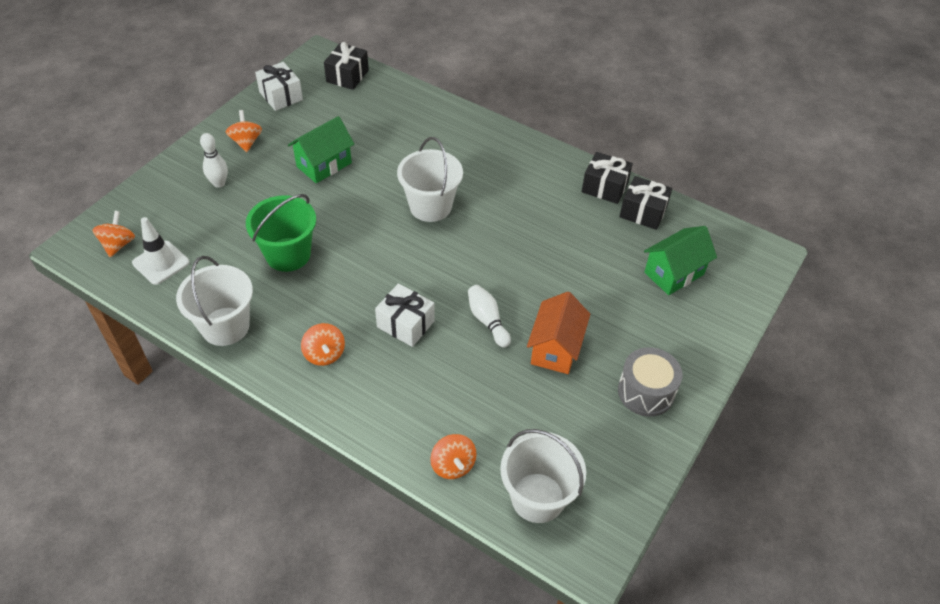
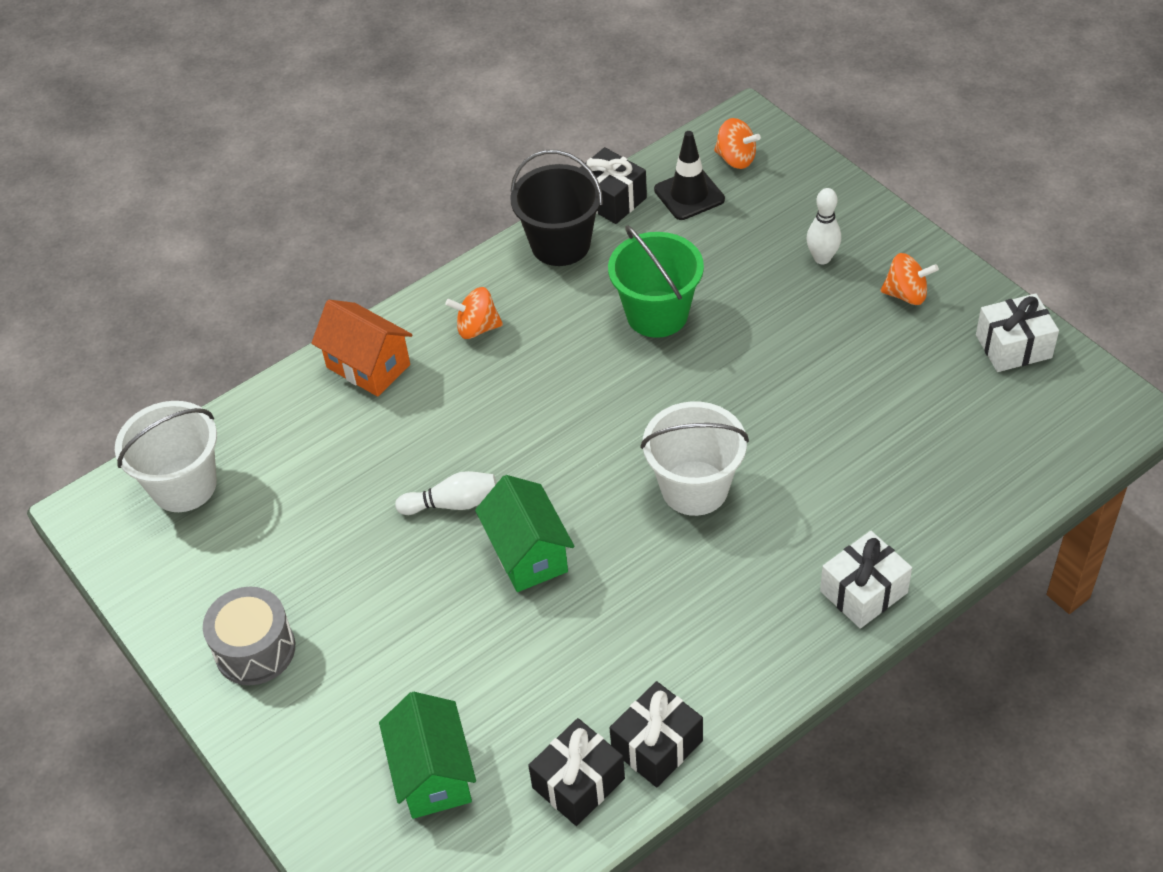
camera: 115 degrees right, 0 degrees up
white traffic cone [132,217,189,285] -> black traffic cone [654,131,725,220]
white bucket [176,256,253,346] -> black bucket [510,150,603,266]
green house [288,116,354,183] -> green house moved to [475,475,575,592]
black gift [324,42,369,90] -> black gift moved to [580,147,647,224]
white gift [375,283,435,347] -> white gift moved to [820,531,912,629]
orange spinning top [430,434,477,479] -> none
orange house [527,292,590,374] -> orange house moved to [311,300,413,397]

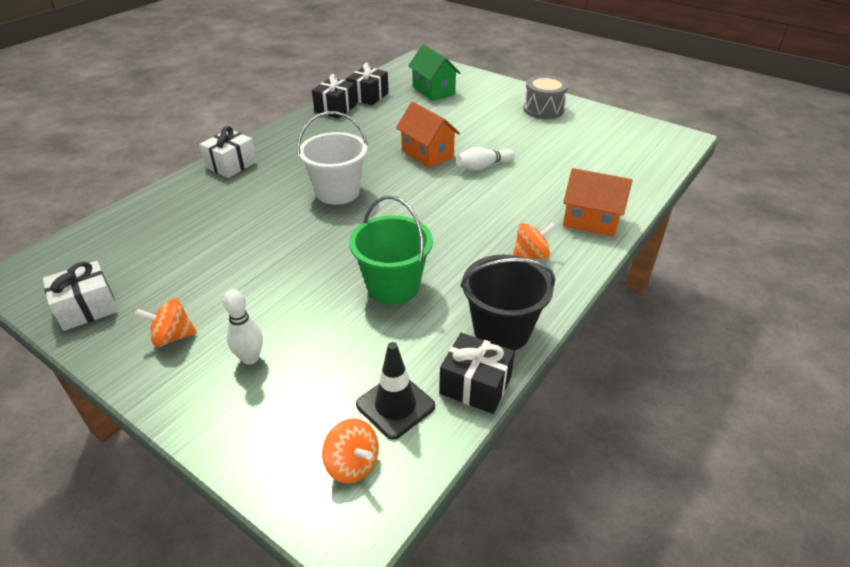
camera: 160 degrees right, 10 degrees down
white bucket [115,401,217,512] -> none
green house [475,475,575,592] -> orange house [396,102,460,168]
orange spinning top [714,118,761,169] -> orange spinning top turned 150 degrees counterclockwise [322,418,379,484]

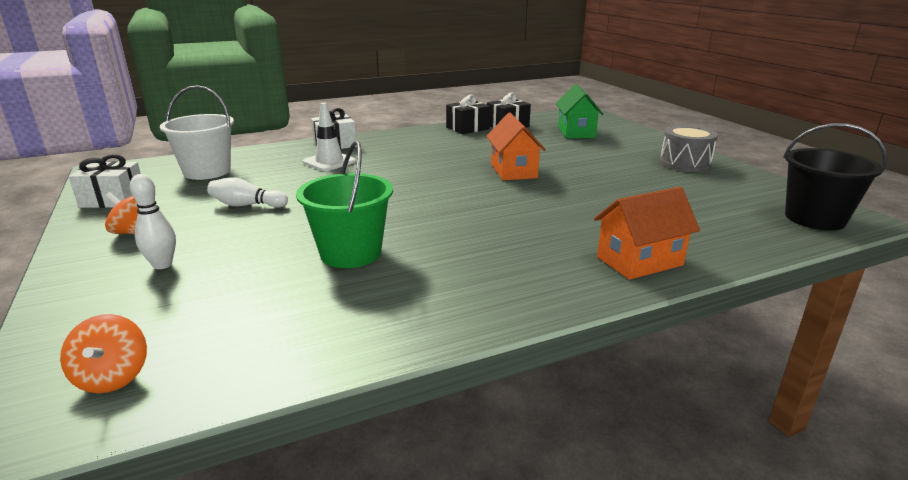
camera: 30 degrees right, 15 degrees down
white bucket [297,111,368,205] -> white bucket moved to [160,85,234,180]
black traffic cone [356,342,435,440] -> none
black gift [439,333,515,414] -> none
white bowling pin [456,147,515,171] -> white bowling pin moved to [207,177,288,208]
black bucket [460,255,555,350] -> black bucket moved to [783,123,887,230]
orange spinning top [513,223,556,259] -> none
orange house [563,168,633,237] -> orange house turned 75 degrees counterclockwise [594,187,700,280]
none -> white traffic cone [303,103,356,171]

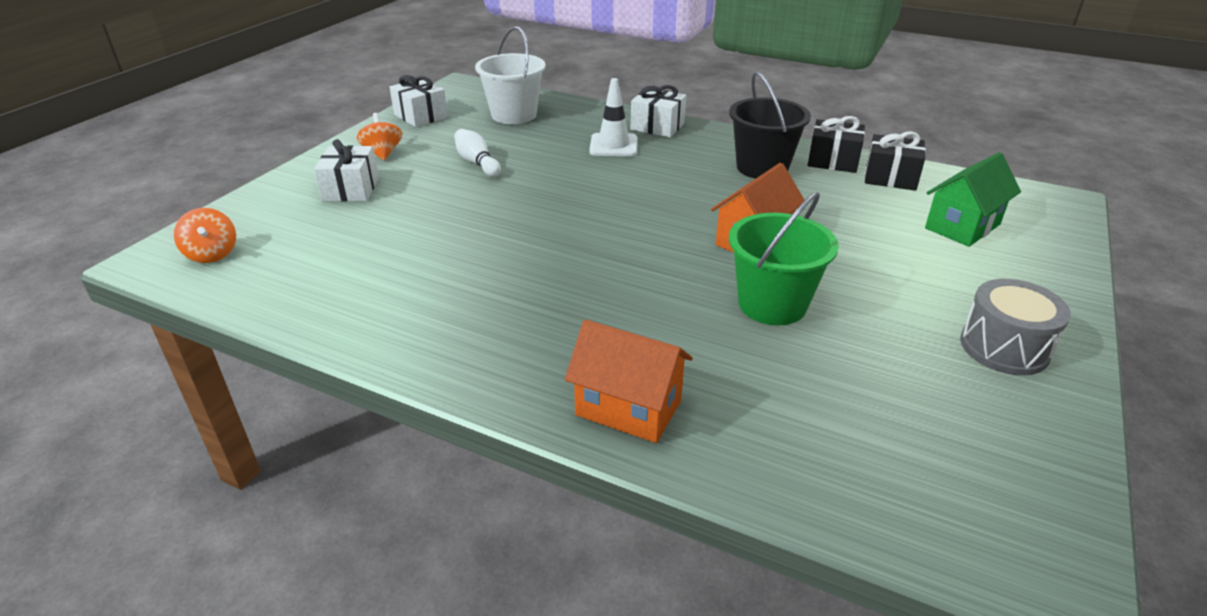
camera: 50 degrees right, 10 degrees up
orange spinning top [60,314,147,393] -> orange spinning top turned 60 degrees counterclockwise [174,208,236,263]
white bowling pin [130,174,176,269] -> white gift [314,139,379,202]
green bucket [296,140,393,268] -> green bucket moved to [729,192,839,325]
black bucket [783,123,887,230] -> black bucket moved to [729,72,811,179]

